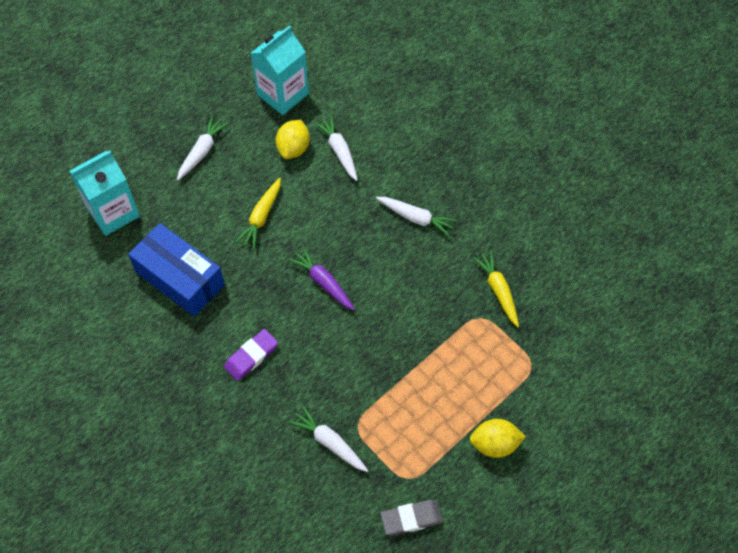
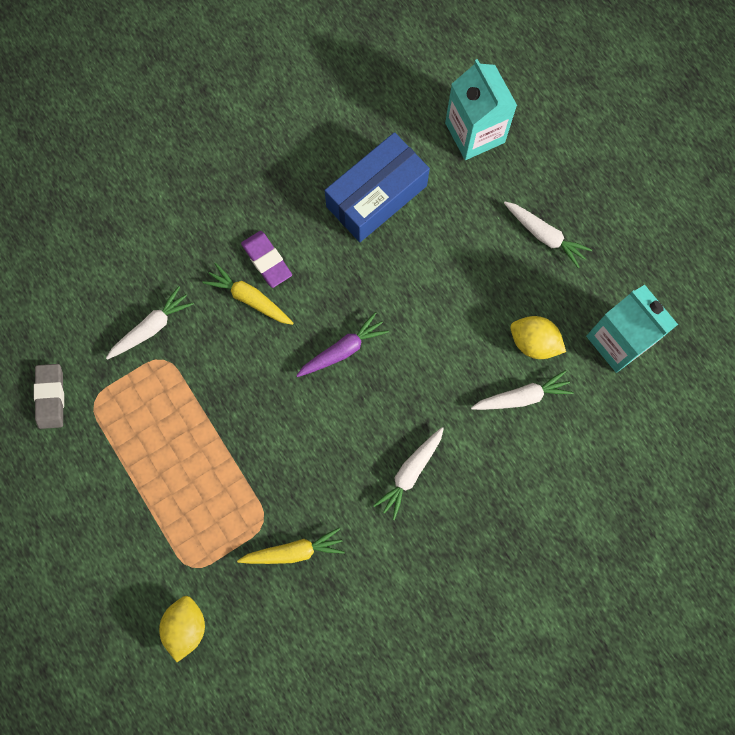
camera: 100 degrees right, 15 degrees up
yellow carrot [236,178,281,249] -> yellow carrot moved to [202,263,294,325]
yellow lemon [470,419,526,458] -> yellow lemon moved to [159,596,205,662]

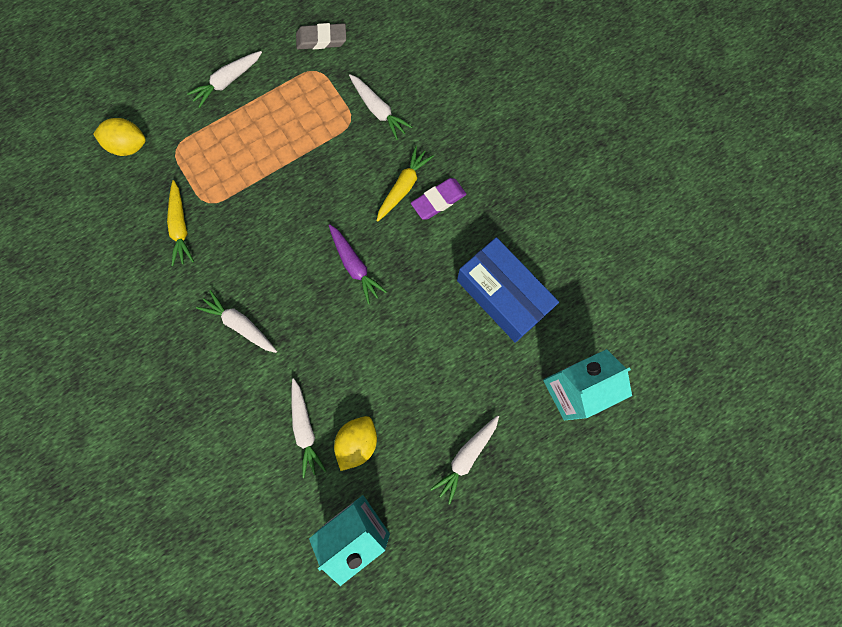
camera: 90 degrees right, 0 degrees up
none -> white carrot [187,51,262,108]

